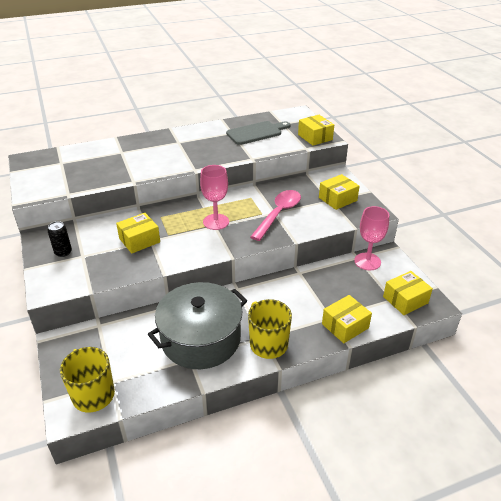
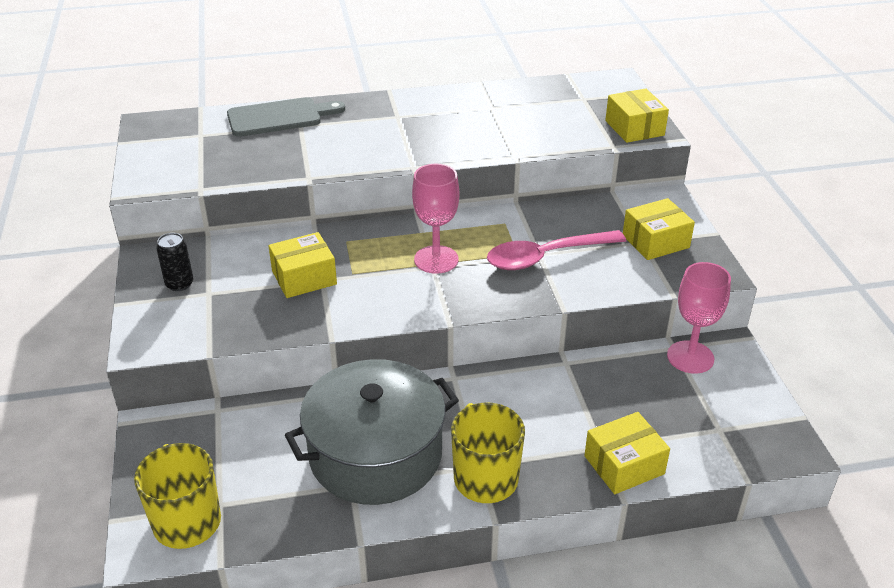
camera: 10 degrees right, 0 degrees up
grey cutting board [226,121,291,145] -> grey cutting board moved to [227,97,345,137]
pink spoon [250,190,301,241] -> pink spoon turned 150 degrees counterclockwise [487,230,626,270]
yellow box [383,271,433,315] -> none

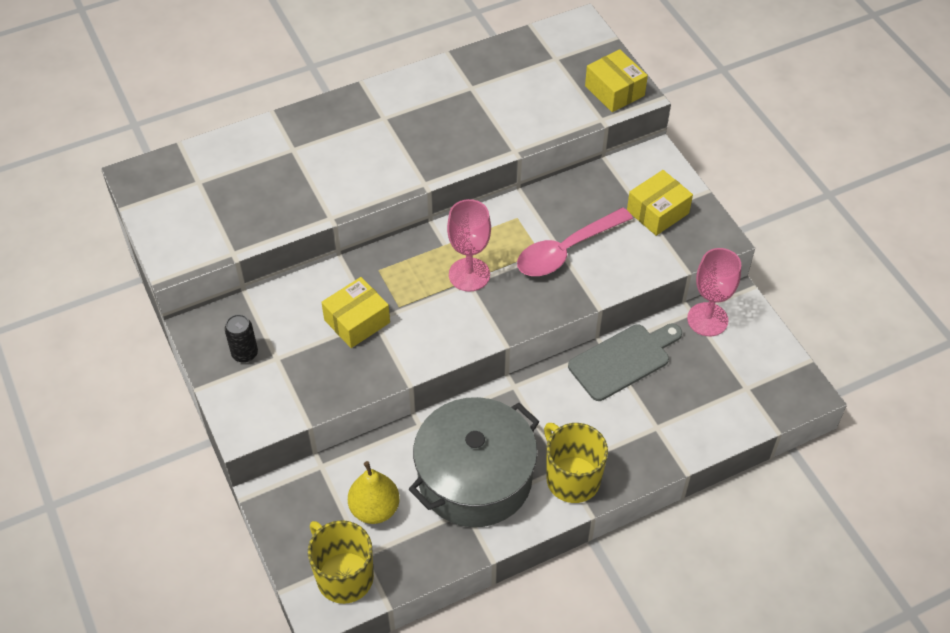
camera: 15 degrees left, 15 degrees up
grey cutting board [227,97,345,137] -> grey cutting board moved to [568,324,682,401]
yellow box [584,412,670,494] -> none
none -> yellow pear [348,461,400,524]

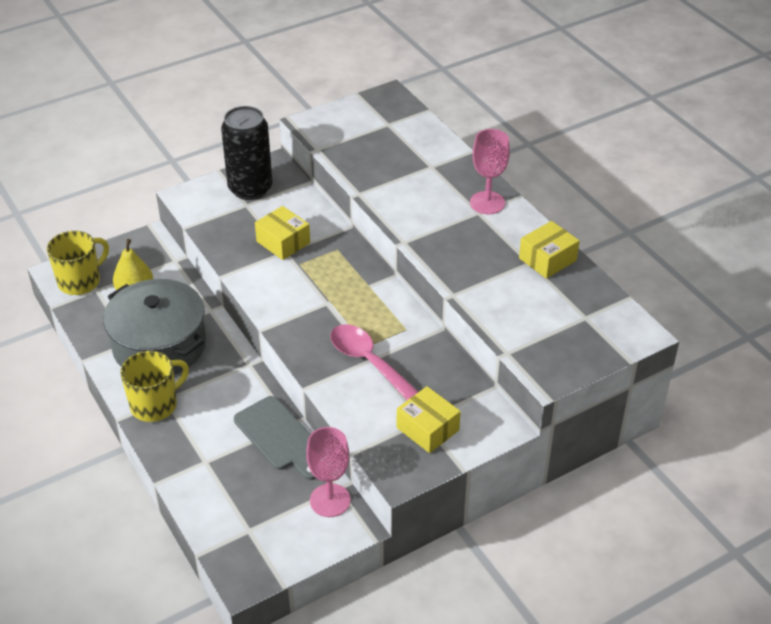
camera: 85 degrees right, 10 degrees down
black can [225,314,258,363] -> black can [221,106,273,200], size x2.18
pink goblet [447,199,491,292] -> pink goblet moved to [470,129,510,214]
yellow box [585,49,648,112] -> yellow box moved to [519,221,579,279]

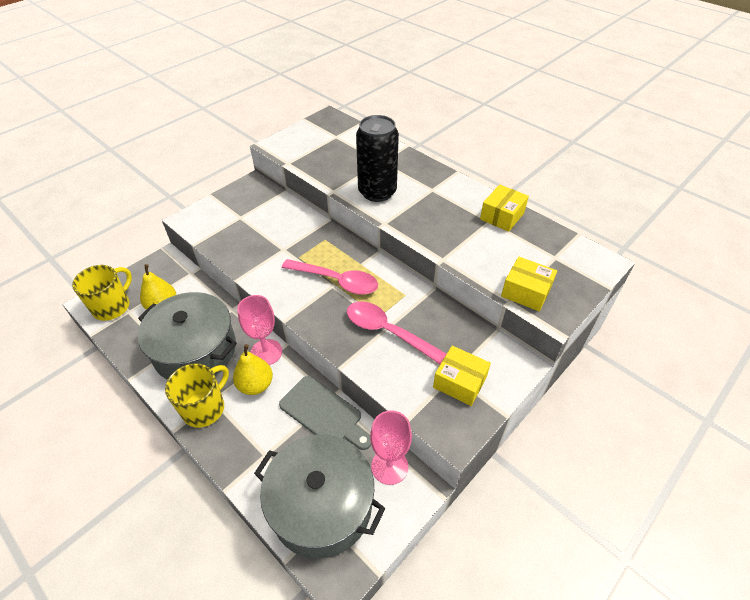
camera: 15 degrees left, 5 degrees up
black can [221,106,273,200] -> black can moved to [356,115,399,202]
yellow box [255,206,310,260] -> yellow box moved to [501,257,557,311]
pink goblet [470,129,510,214] -> pink goblet moved to [237,295,282,365]
none -> yellow pear [233,344,273,395]
none -> grey pot [254,435,385,559]
none -> pink spoon [282,259,378,295]

